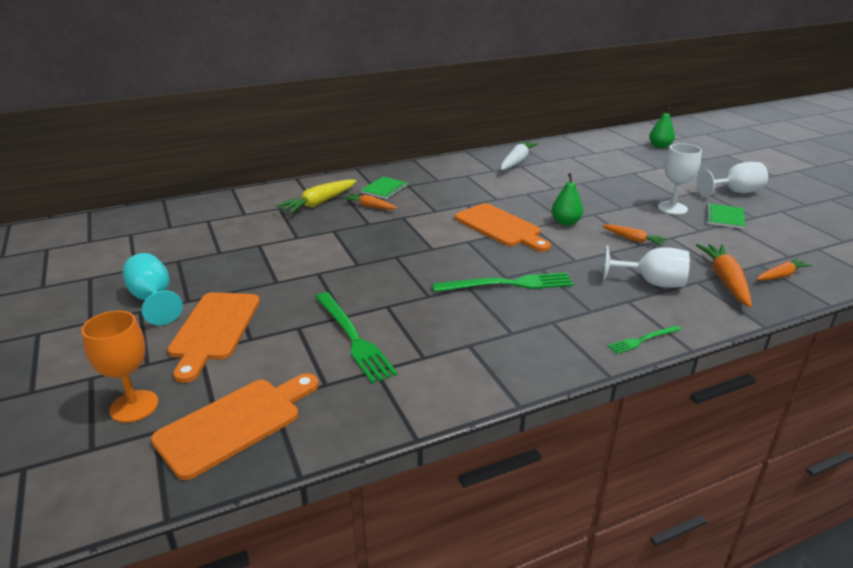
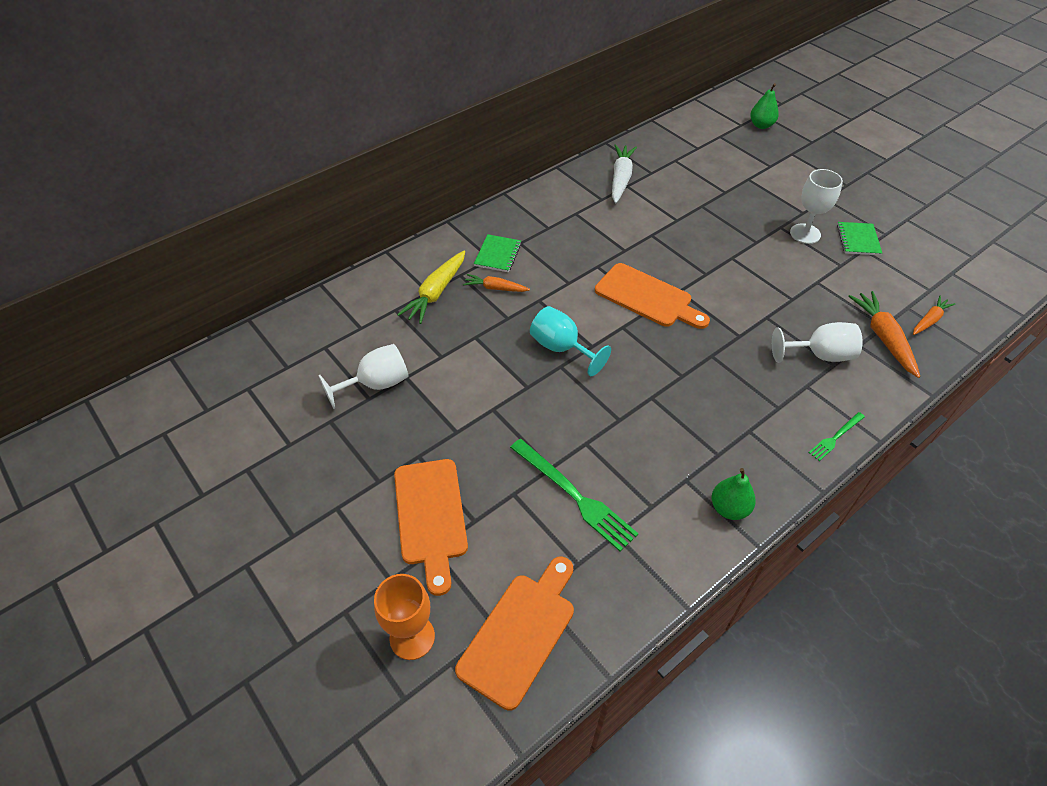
camera: 15 degrees left, 20 degrees up
turquoise goblet [123,253,183,325] -> turquoise goblet moved to [530,306,611,376]
green fork [432,272,574,292] -> none
green pear [551,173,583,226] -> green pear moved to [712,468,756,520]
orange carrot [602,224,668,246] -> none
white goblet [697,162,768,197] -> white goblet moved to [319,344,408,409]

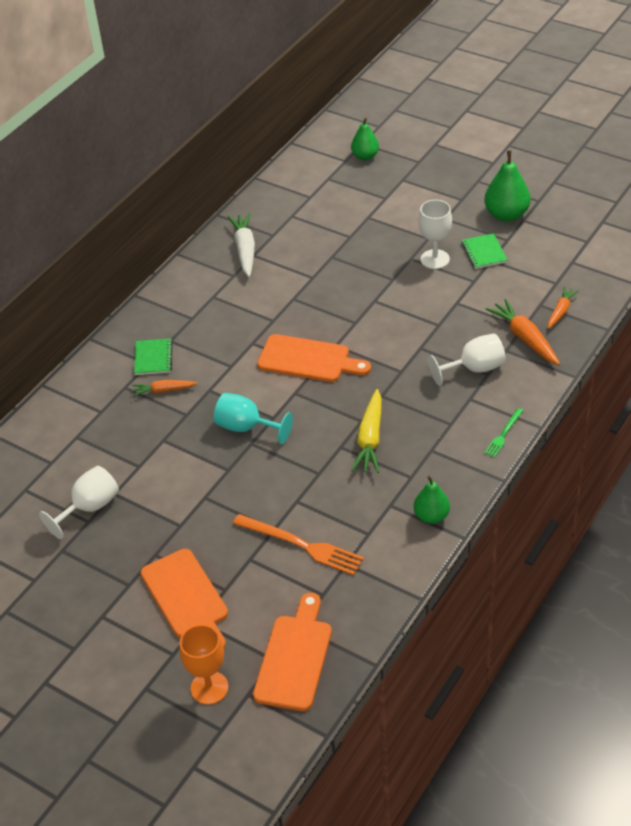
camera: 15 degrees left, 5 degrees down
yellow carrot [397,250,465,324] -> yellow carrot moved to [351,389,382,473]
green fork [510,439,638,552] -> orange fork [233,514,364,576]
none -> green pear [484,150,530,222]

